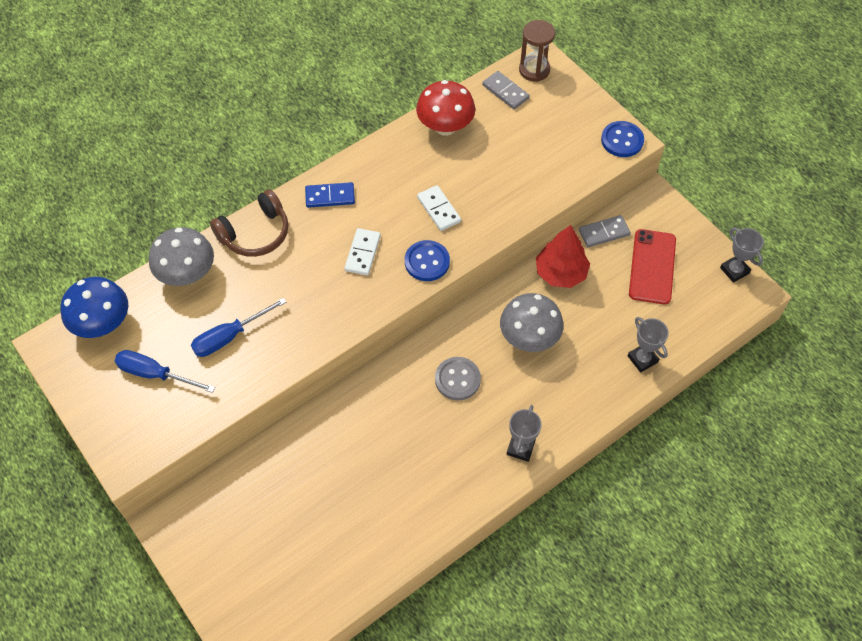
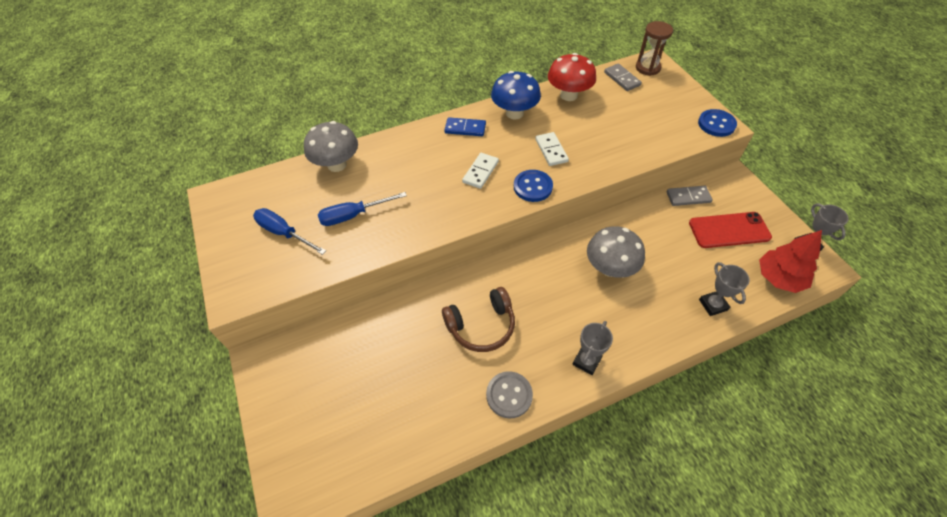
camera: 15 degrees right, 5 degrees down
blue mushroom [60,277,128,338] -> blue mushroom moved to [491,71,541,120]
brown headphones [210,189,288,257] -> brown headphones moved to [442,287,515,352]
grey button [435,357,481,400] -> grey button moved to [486,371,533,418]
red tree [536,225,590,288] -> red tree moved to [759,230,822,293]
red phone [629,229,676,304] -> red phone turned 60 degrees clockwise [689,212,772,248]

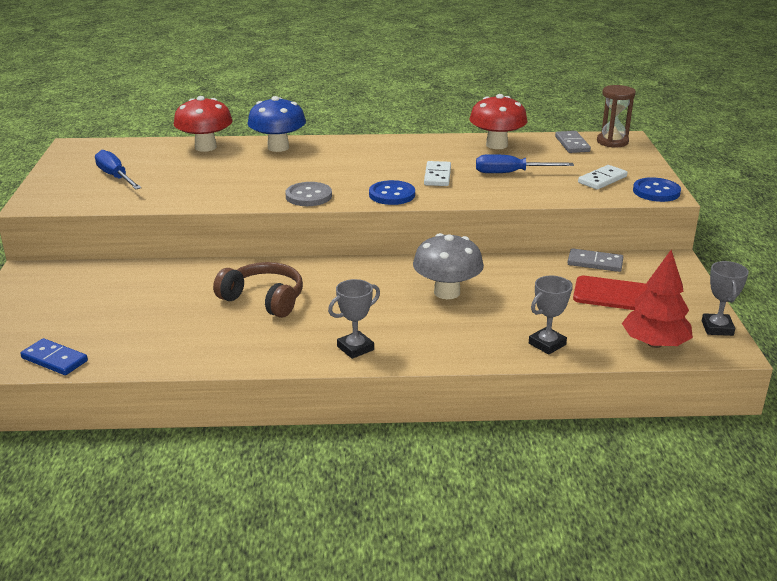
camera: 20 degrees right, 25 degrees down
grey mushroom [304,121,358,172] -> red mushroom [174,96,233,152]
blue screwdriver [318,192,407,226] -> blue screwdriver moved to [476,154,574,173]
brown headphones [442,287,515,352] -> brown headphones turned 150 degrees counterclockwise [213,262,303,318]
blue domino [444,117,486,136] -> blue domino moved to [20,338,88,375]
white domino [462,153,499,189] -> white domino moved to [578,165,627,190]
grey button [486,371,533,418] -> grey button moved to [285,182,332,206]
blue mushroom [491,71,541,120] -> blue mushroom moved to [247,96,306,152]
grey trophy [699,262,750,316] -> grey trophy turned 45 degrees clockwise [529,276,573,355]

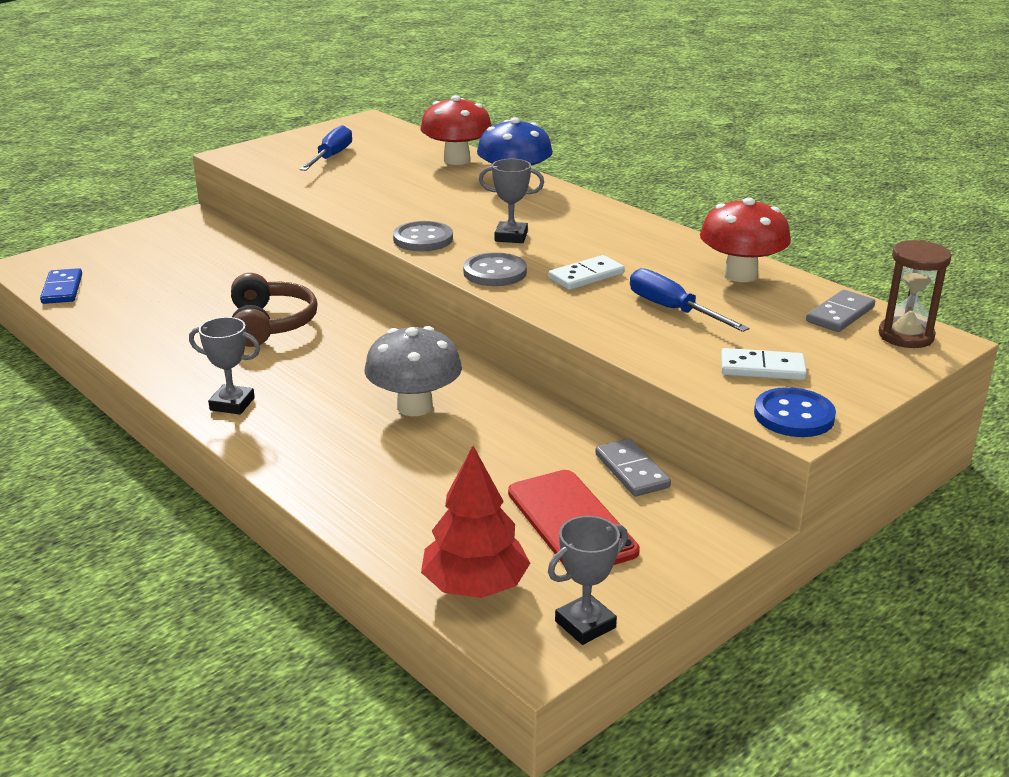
camera: 50 degrees right, 0 degrees up
blue button [369,180,415,205] -> grey button [463,252,527,286]
grey trophy [529,276,573,355] -> grey trophy moved to [479,159,544,243]

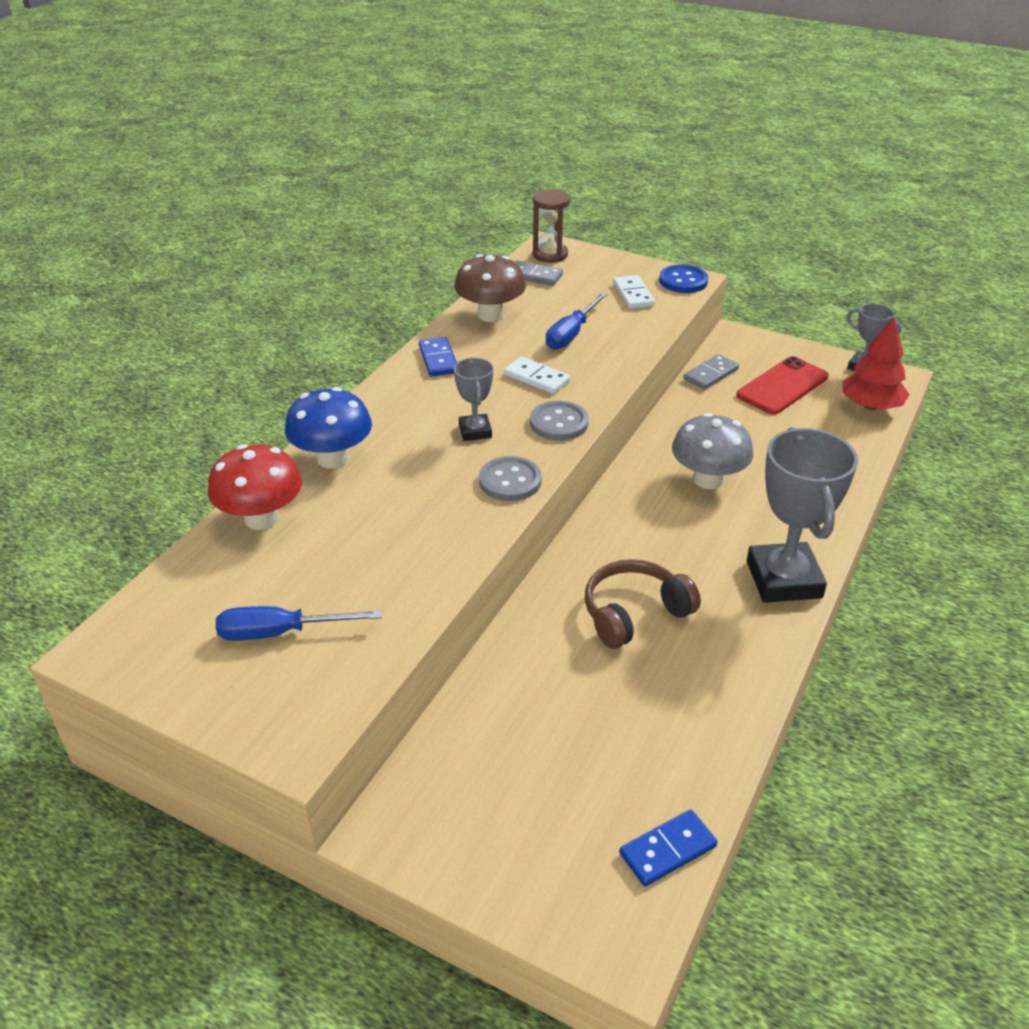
camera: 110 degrees left, 10 degrees up
grey trophy [189,317,260,415] -> grey trophy [747,427,858,603], size x1.96
red mushroom [700,198,791,282] -> brown mushroom [454,254,526,322]
none -> blue domino [419,337,457,377]

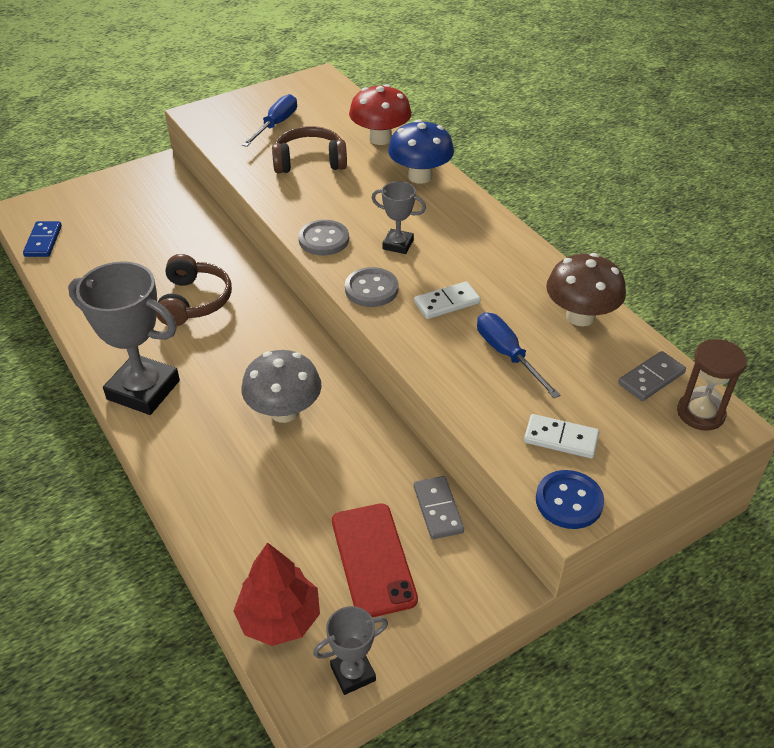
camera: 120 degrees right, 5 degrees up
blue domino [419,337,457,377] -> none
none -> brown headphones [272,126,347,173]

